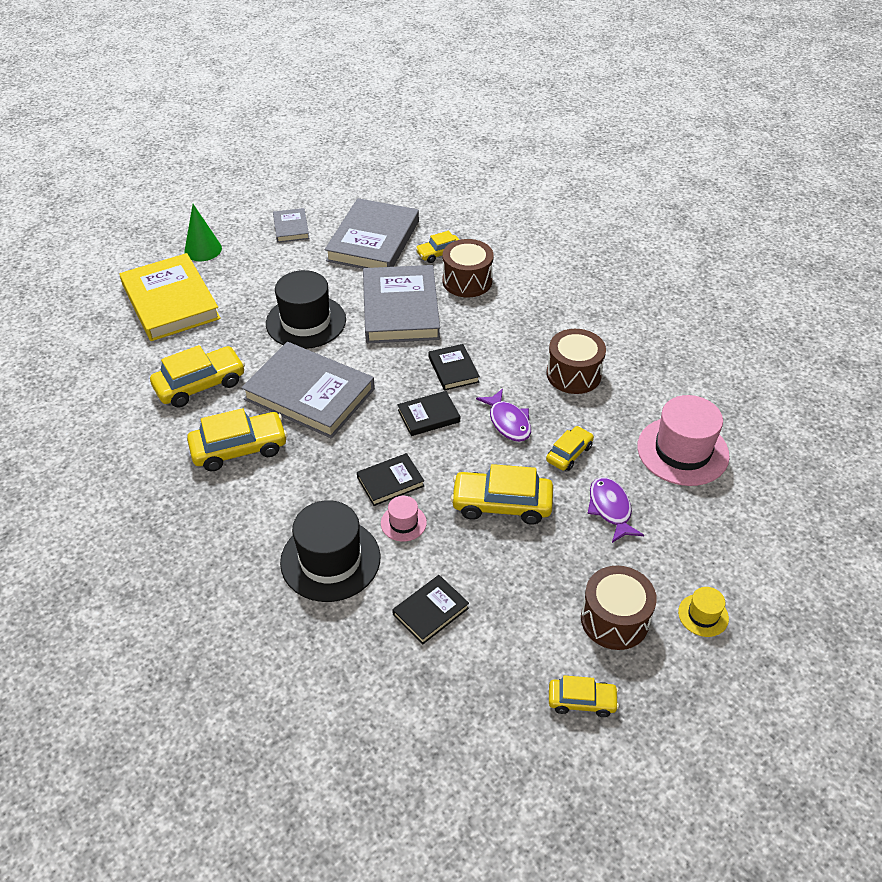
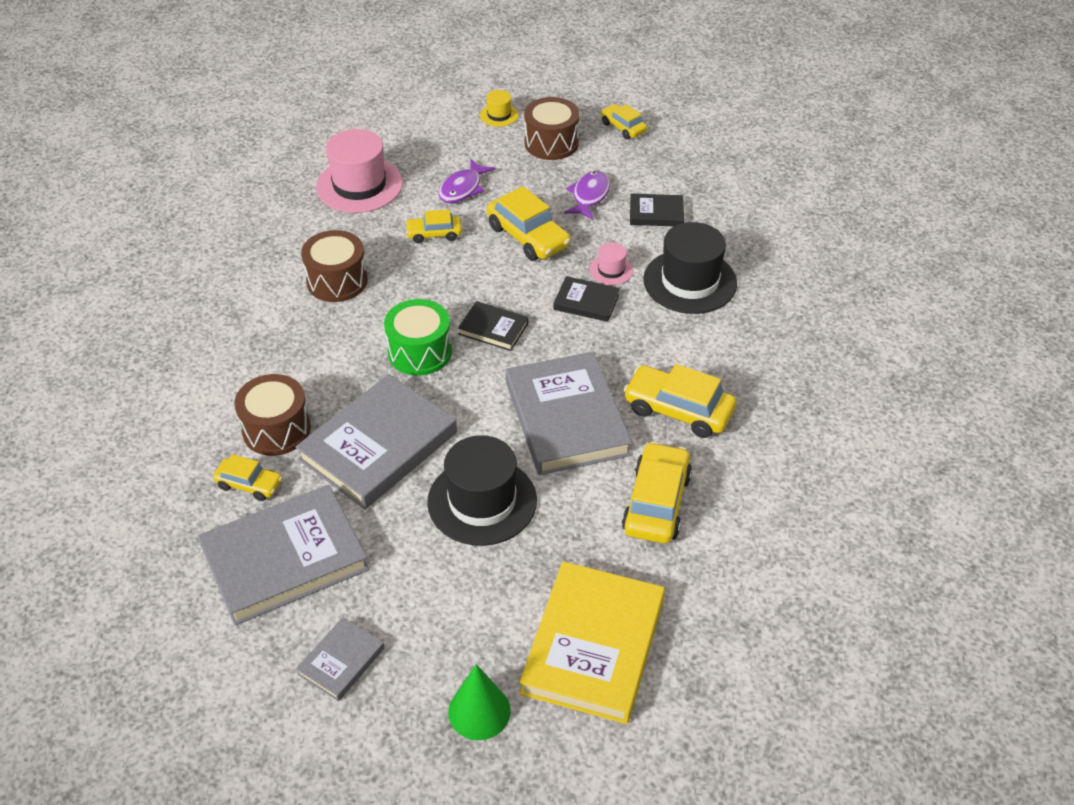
camera: 135 degrees left, 0 degrees up
yellow car [150,345,245,407] -> yellow car turned 90 degrees clockwise [622,442,692,544]
black book [429,344,480,391] -> green drum [384,299,452,376]
purple fish [476,389,531,442] -> purple fish moved to [564,171,610,220]

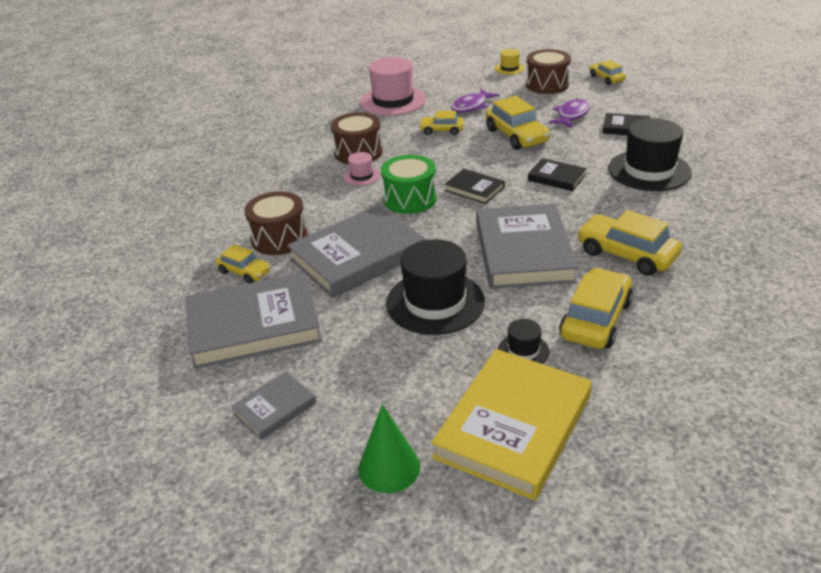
camera: 15 degrees right, 10 degrees down
pink hat [589,242,633,285] -> pink hat moved to [343,152,380,186]
none -> black hat [498,319,549,364]

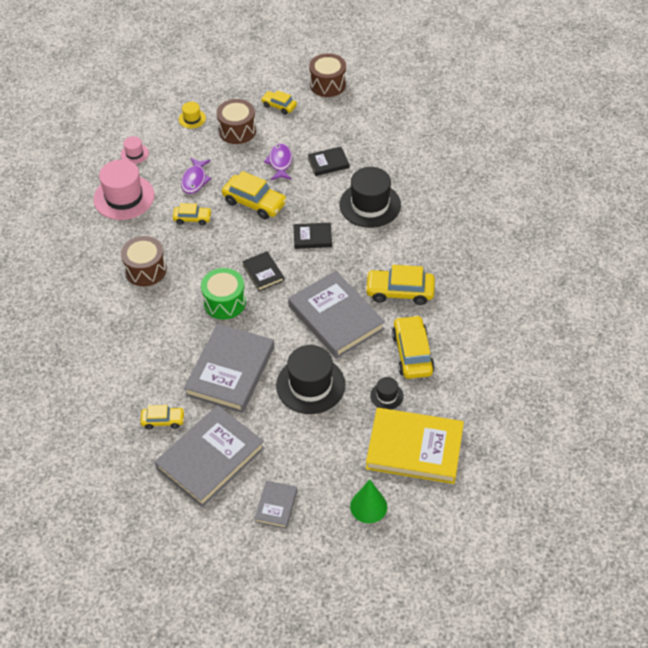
camera: 35 degrees left, 15 degrees up
brown drum [244,191,308,255] -> brown drum moved to [309,53,346,97]
pink hat [343,152,380,186] -> pink hat moved to [121,136,149,164]
yellow car [419,111,464,135] -> yellow car turned 150 degrees counterclockwise [173,203,212,225]
yellow book [431,349,592,500] -> yellow book turned 75 degrees counterclockwise [366,408,464,484]
black book [445,169,505,204] -> black book turned 60 degrees clockwise [242,251,284,291]

